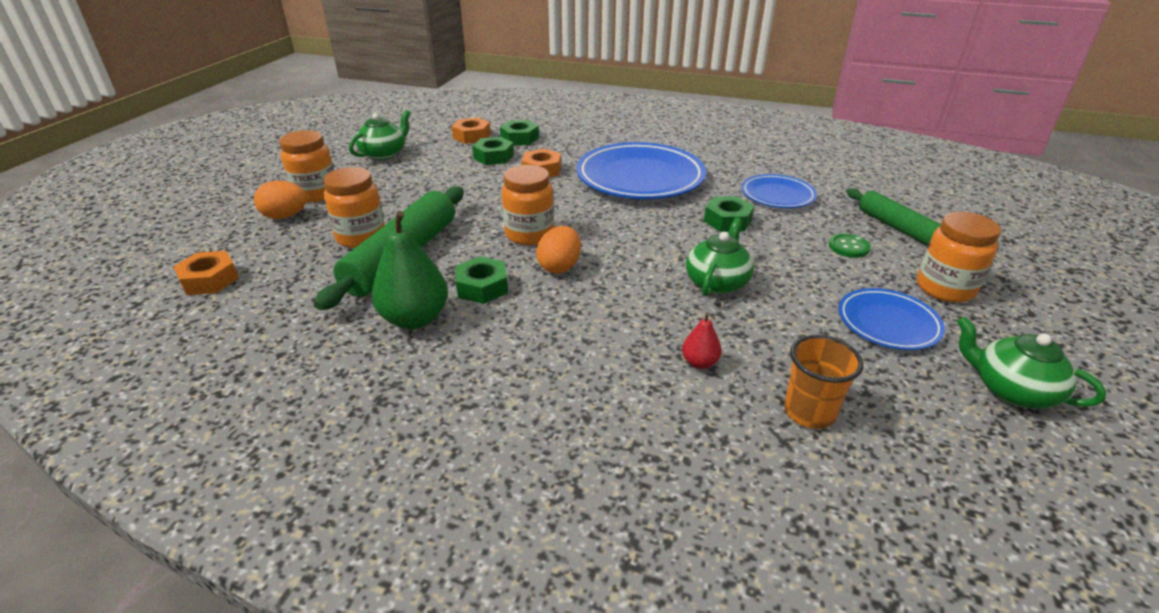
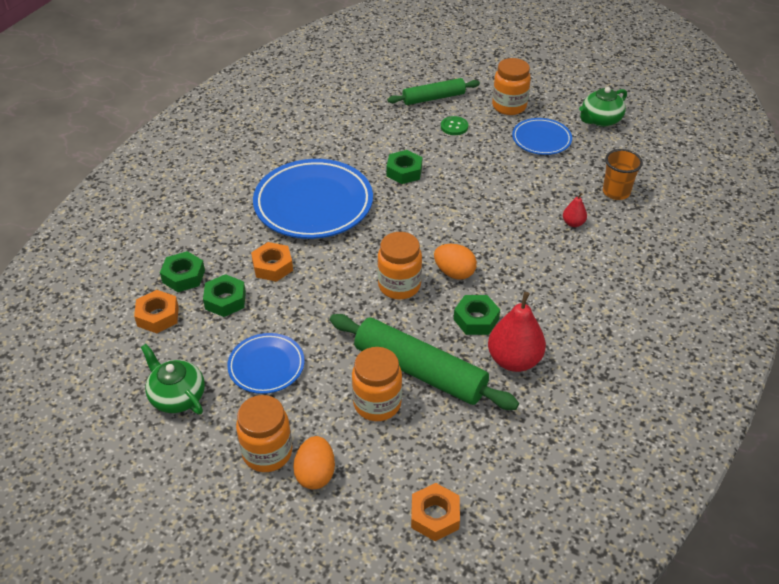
camera: 80 degrees left, 10 degrees up
green pear [371,211,448,329] -> red pear [488,292,546,372]
green teapot [686,217,754,296] -> none
blue plate [741,174,817,208] -> blue plate moved to [227,333,304,394]

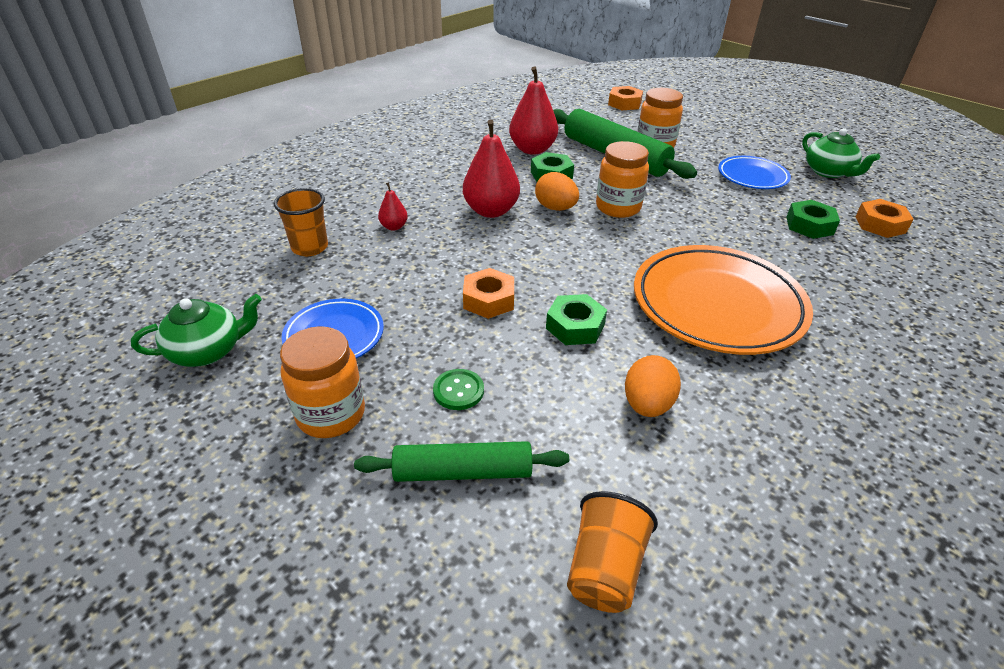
camera: 165 degrees left, 5 degrees down
green nut [160,251,205,292] -> none
orange jar [236,395,292,472] -> none
orange nut [251,242,293,282] -> orange nut moved to [463,268,514,319]
blue plate [253,159,373,239] -> orange plate [634,245,813,355]
orange egg [293,436,335,489] -> orange egg moved to [625,355,681,417]
none -> red pear [463,120,520,218]
none -> orange cup [567,491,658,613]

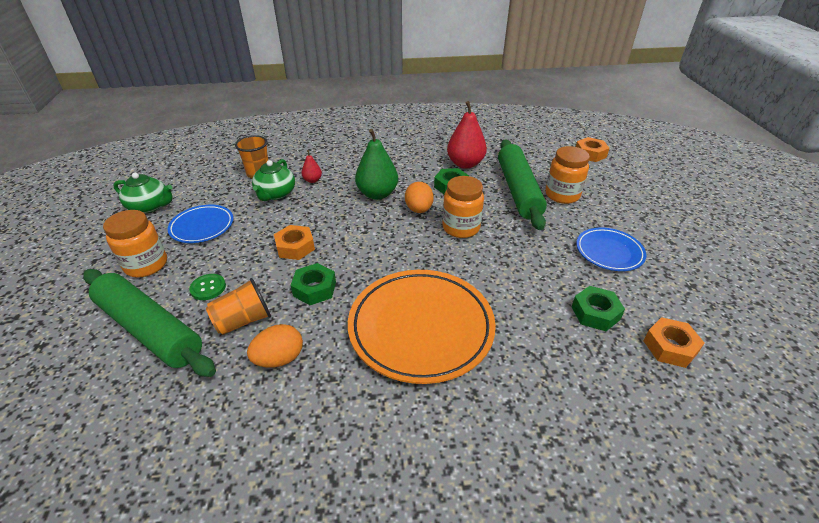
camera: 40 degrees right, 0 degrees up
green rolling pin [354,441,569,482] -> green rolling pin [83,269,216,377], size x1.61
red pear [463,120,520,218] -> green pear [355,129,398,200]
orange cup [567,491,658,613] -> orange cup moved to [206,278,271,335]
green teapot [802,128,880,178] -> green teapot moved to [252,159,295,201]

